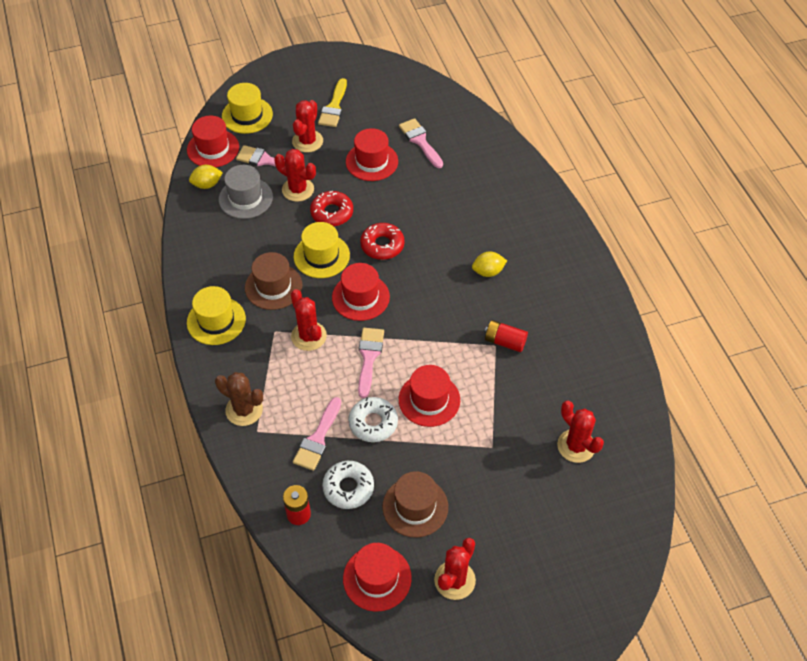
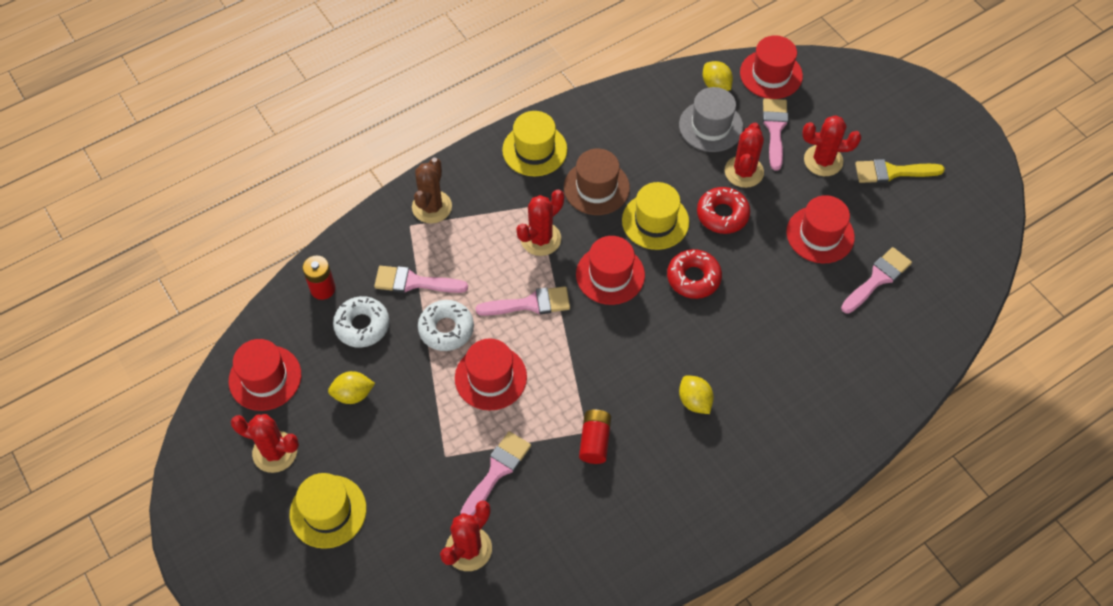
camera: 75 degrees right, 5 degrees up
yellow hat [222,83,273,134] -> yellow hat moved to [290,473,367,549]
brown hat [383,471,448,538] -> yellow lemon [328,371,375,404]
none -> pink brush [460,431,531,516]

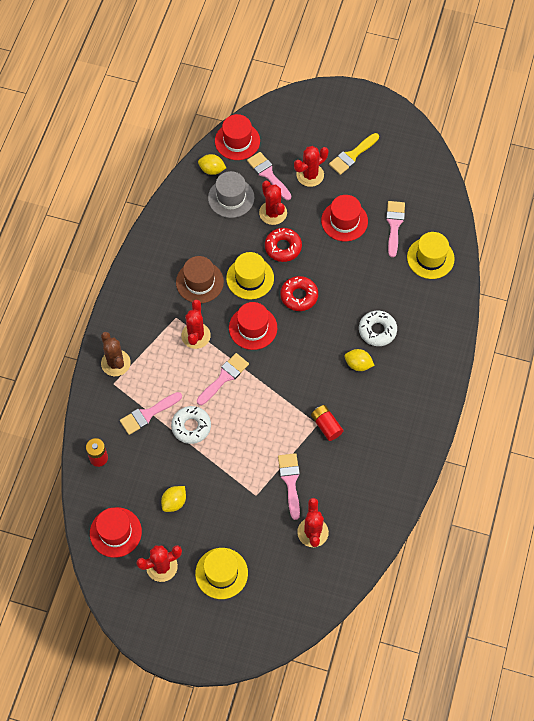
camera: 40 degrees left, 5 degrees up
white donut [333,296,389,348] -> white donut moved to [359,311,397,346]
red hat [455,338,527,410] -> none
yellow hat [502,111,567,176] -> yellow hat moved to [407,232,455,279]

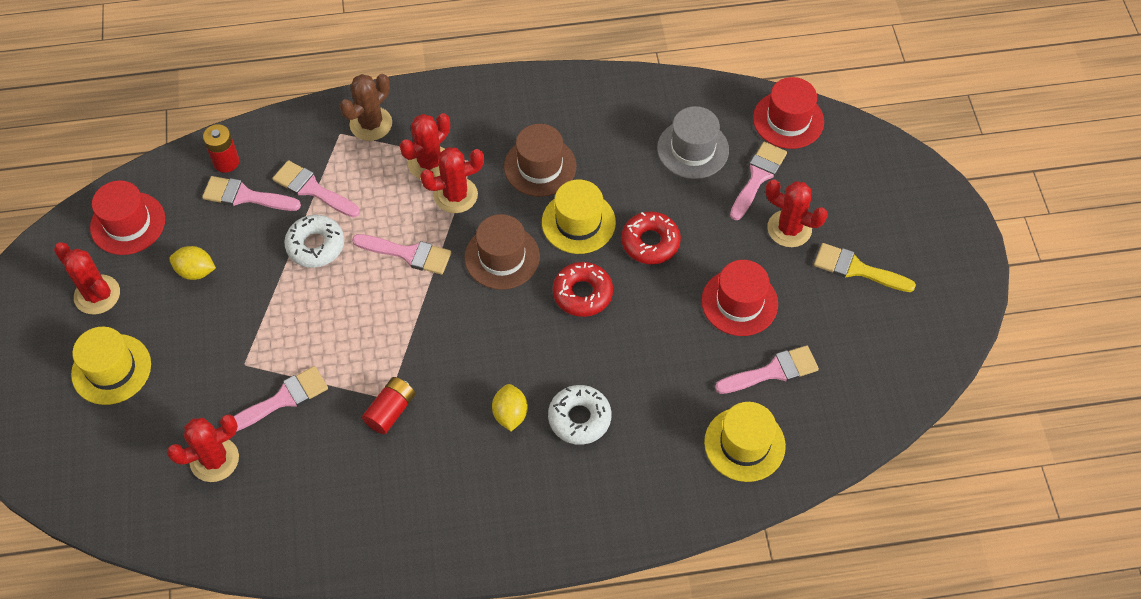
camera: 65 degrees right, 5 degrees down
yellow lemon [198,154,226,175] -> none
red hat [229,302,277,350] -> brown hat [465,214,540,290]
red cactus [259,181,287,225] -> red cactus moved to [400,113,450,179]
none -> pink brush [202,176,301,211]

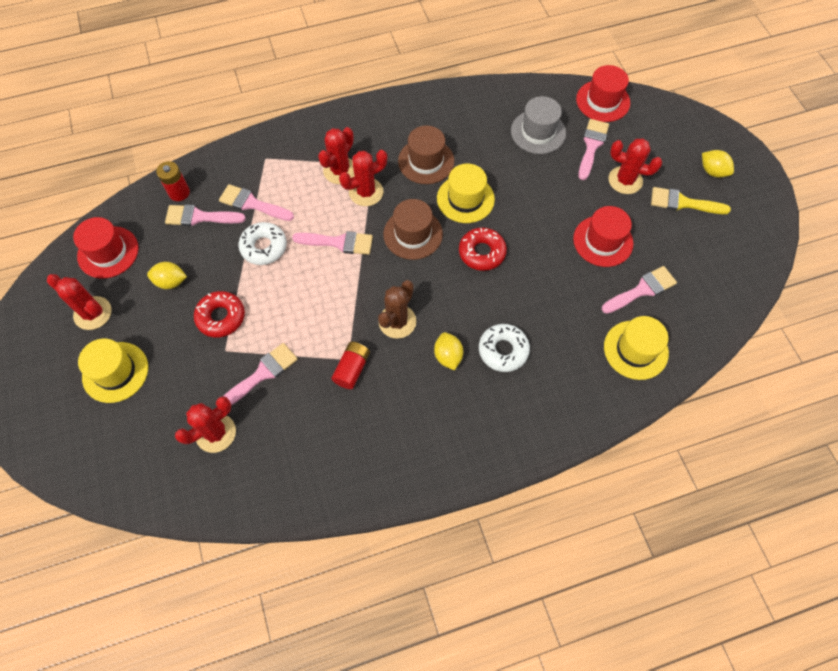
camera: 10 degrees left, 5 degrees up
brown cactus [340,74,392,141] -> brown cactus moved to [378,280,416,339]
red donut [621,211,681,264] -> red donut moved to [194,291,245,338]
none -> yellow lemon [702,150,734,178]

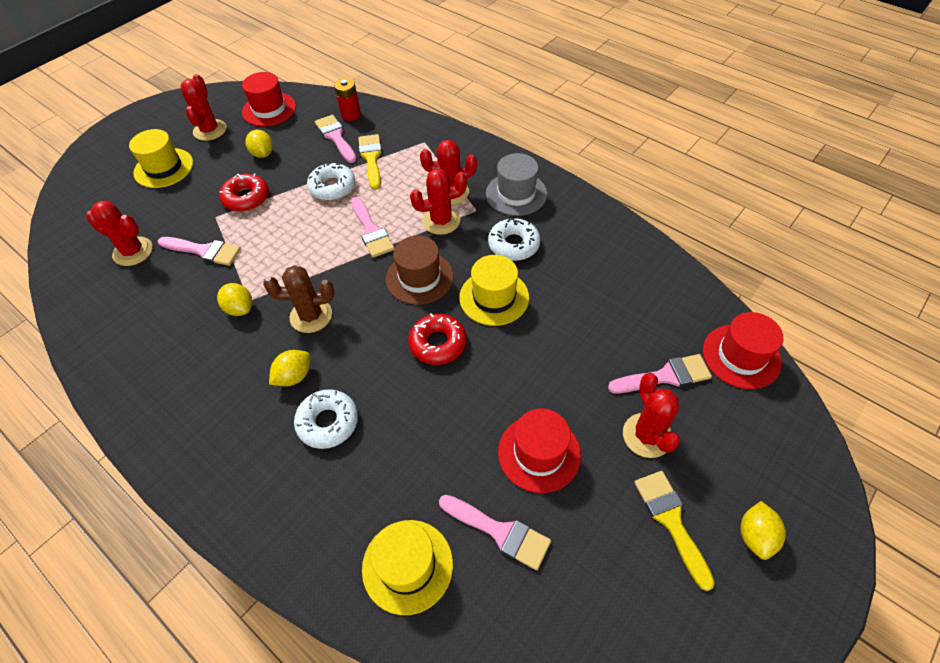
camera: 60 degrees right, 10 degrees down
pink brush [219,184,294,221] -> yellow brush [358,134,382,190]
red battery [331,342,370,389] -> yellow lemon [217,283,252,316]
red cactus [339,150,387,206] -> red cactus turned 45 degrees counterclockwise [410,169,467,235]
brown hat [398,126,454,184] -> white donut [488,217,541,261]
grey hat [511,96,566,154] -> grey hat moved to [486,153,547,216]

